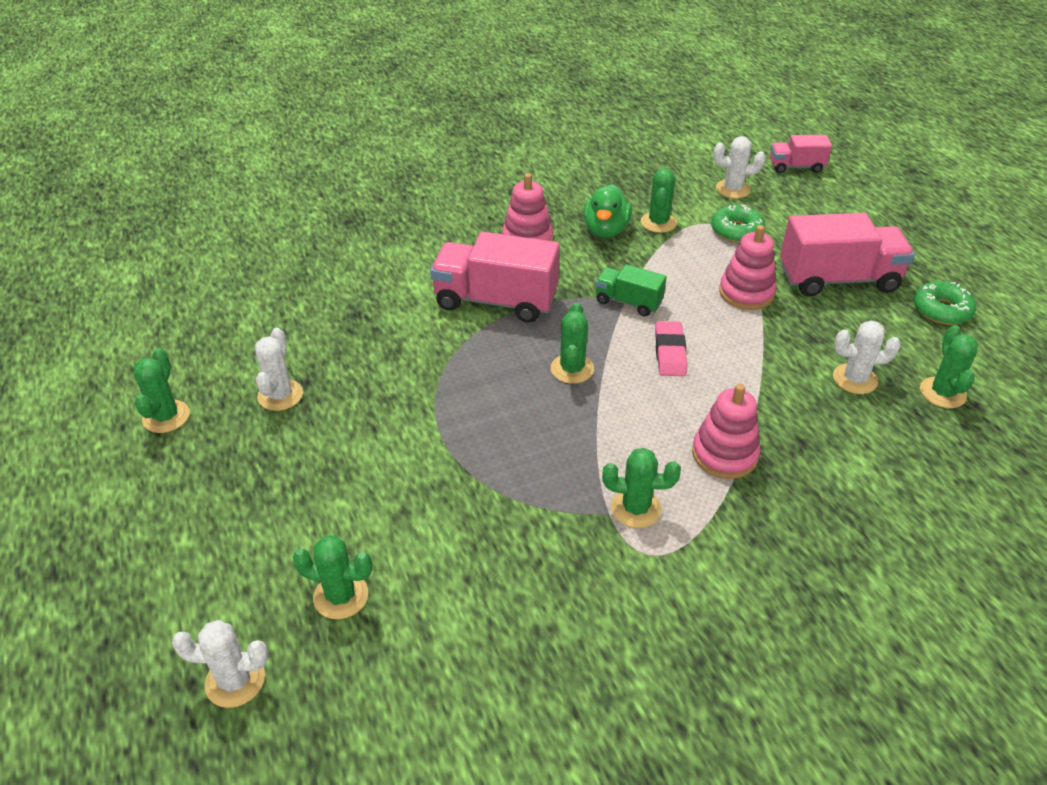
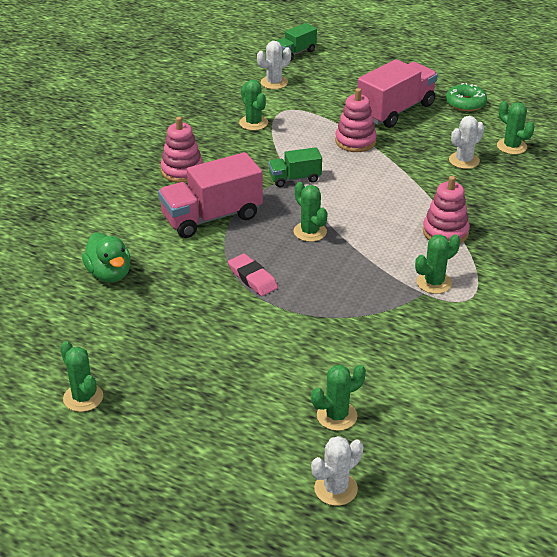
camera: 40 degrees left, 5 degrees down
white cactus [255,328,303,411] -> none
green duck [583,184,632,238] -> green duck moved to [82,232,131,283]
pink eraser [655,321,687,376] -> pink eraser moved to [228,253,278,296]
green donut [711,204,765,243] -> none
pink truck [770,135,832,173] -> green truck [277,23,317,61]

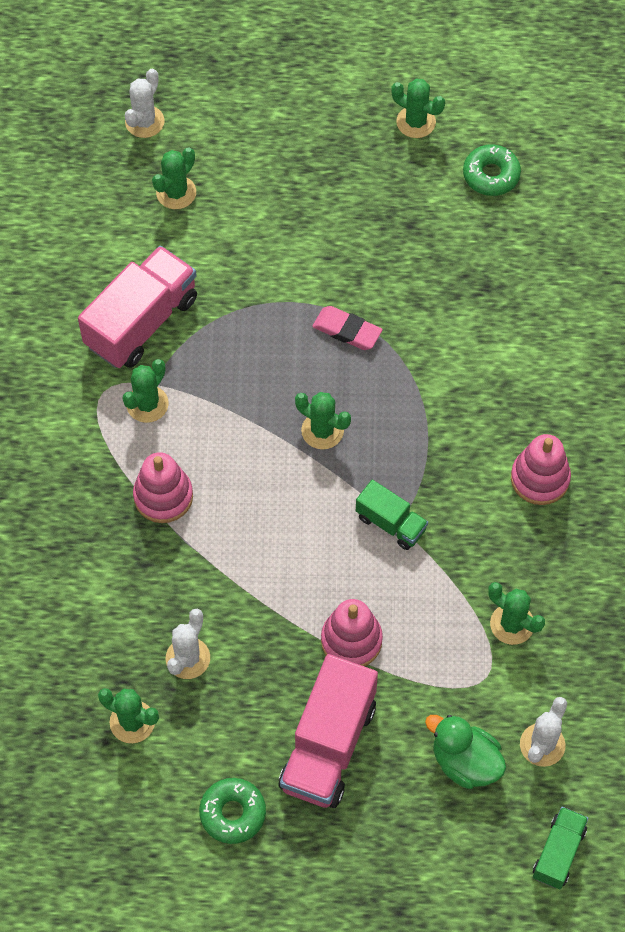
camera: 155 degrees right, 25 degrees up
green duck [82,232,131,283] -> green duck moved to [425,715,506,789]
pink truck [158,152,263,238] -> pink truck moved to [78,246,197,368]
green truck [269,147,322,187] -> green truck turned 75 degrees clockwise [356,480,428,550]
none -> green donut [463,144,521,196]

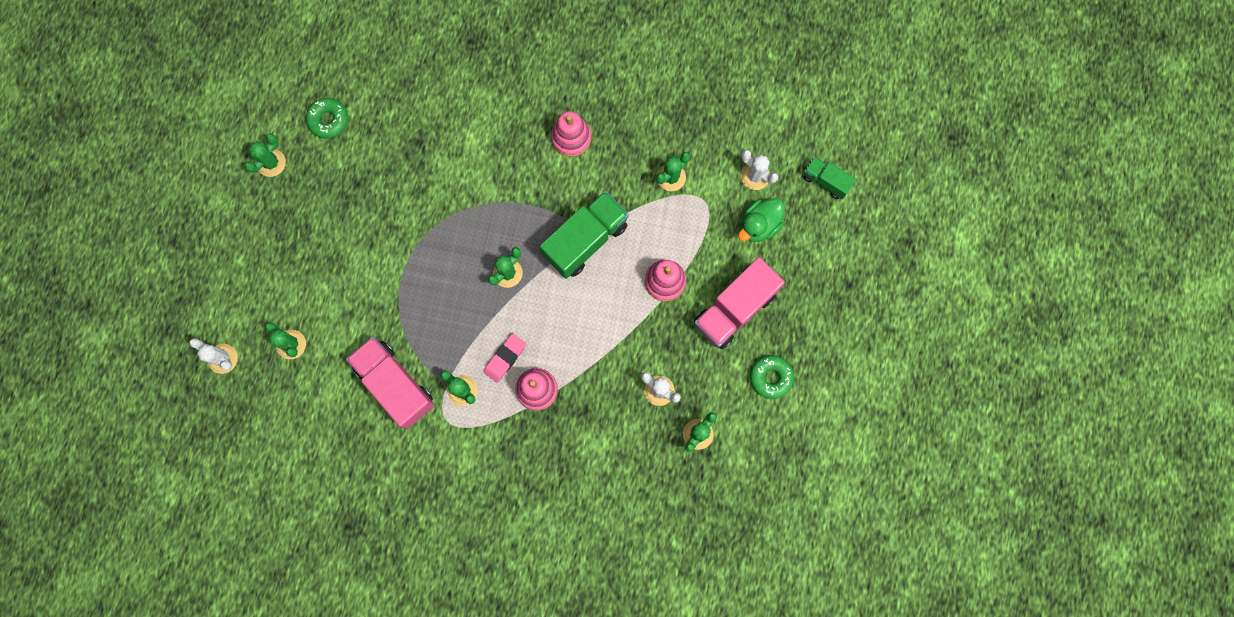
camera: 80 degrees left, 15 degrees up
pink truck [279,654,378,808] -> pink truck turned 105 degrees clockwise [694,257,785,349]
pink eraser [312,306,383,350] -> pink eraser moved to [483,333,526,383]
green truck [356,480,428,550] -> green truck [540,191,629,279], size x1.83

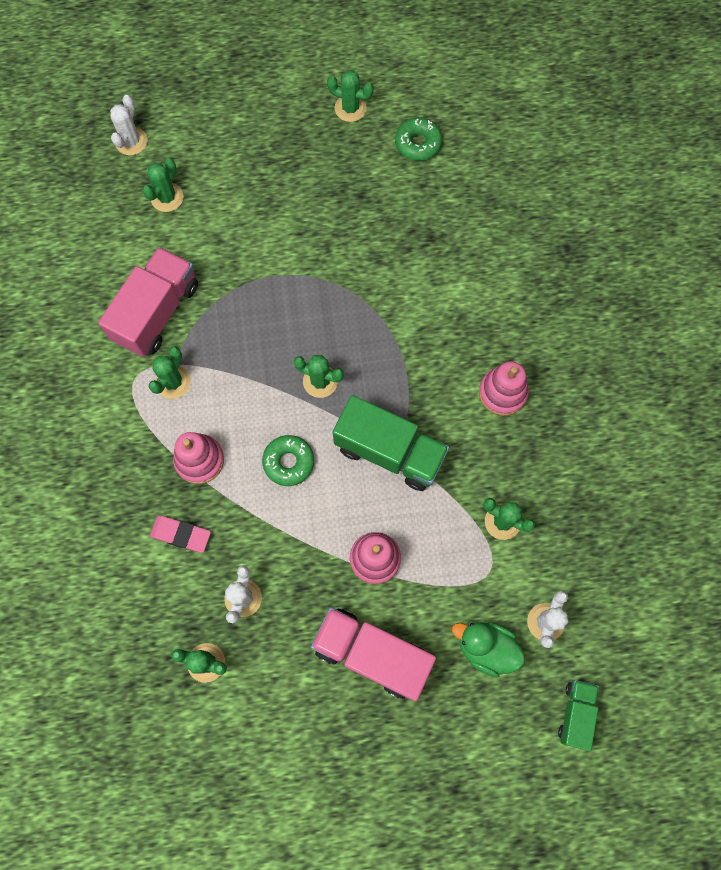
camera: 70 degrees right, 5 degrees down
pink eraser [483,333,526,383] -> pink eraser moved to [150,516,211,553]
green donut [750,355,794,399] -> green donut moved to [262,435,314,486]

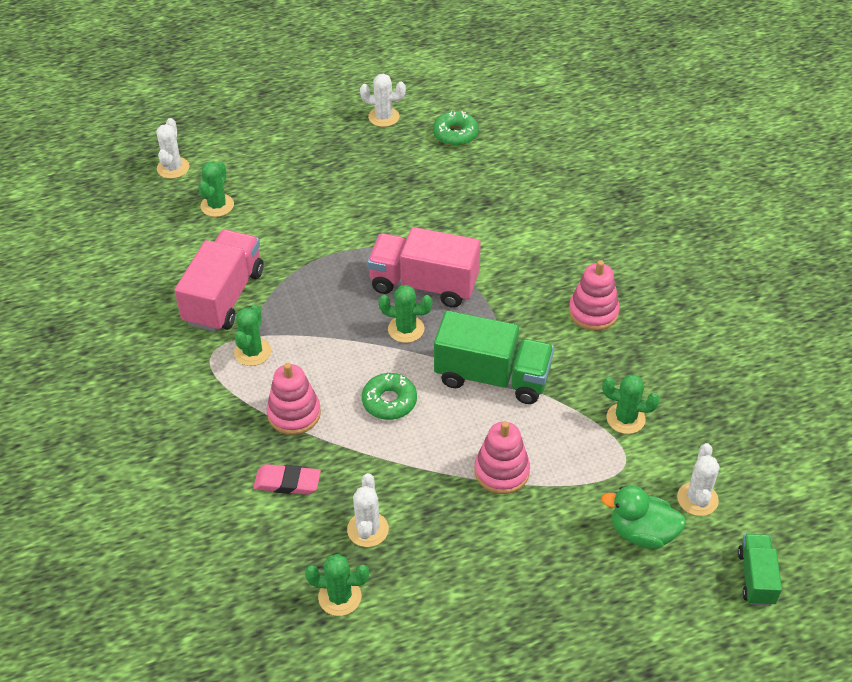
camera: 10 degrees left, 25 degrees down
pink truck [311,607,436,701] -> pink truck moved to [367,227,481,308]
green cactus [327,70,374,122] -> white cactus [360,74,406,127]

